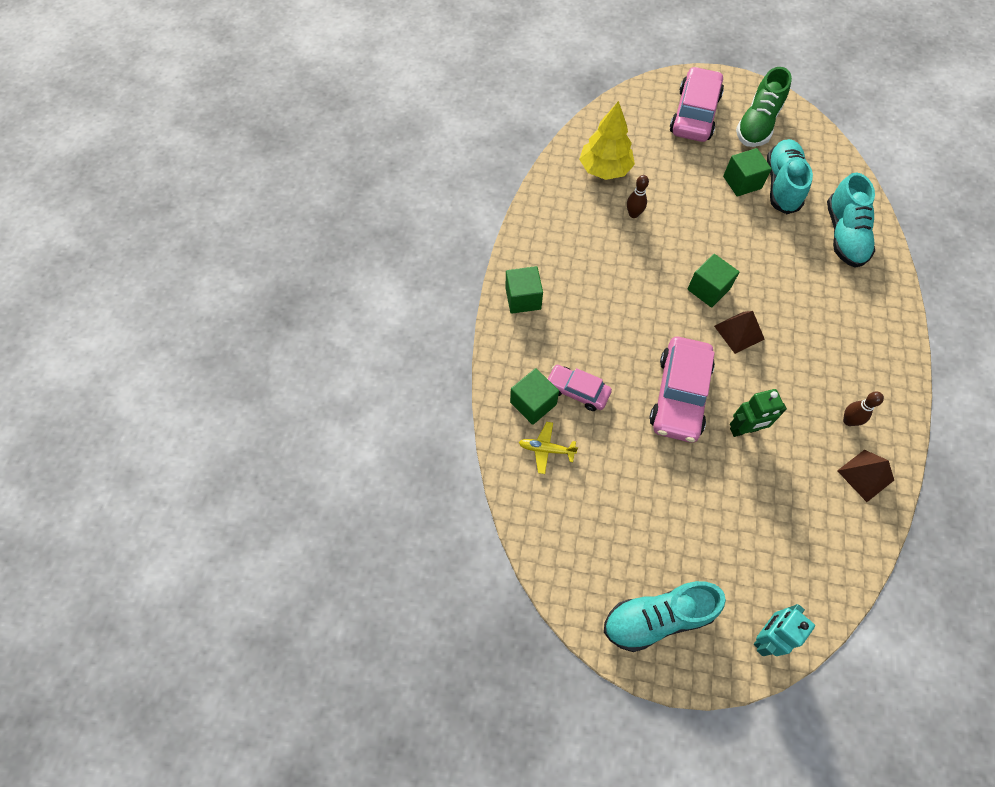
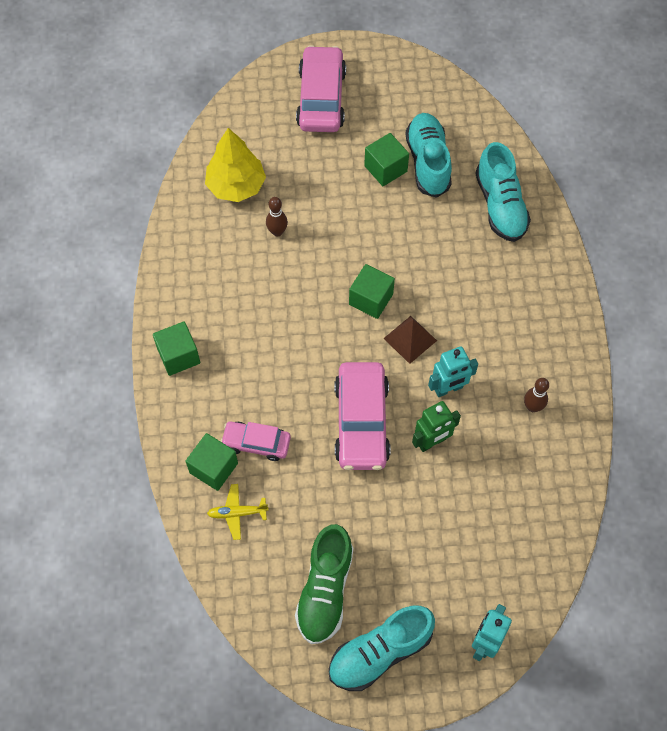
camera: 15 degrees left, 0 degrees up
green shoe [736,67,792,147] -> green shoe moved to [295,524,353,644]
brown pyramid [837,450,894,502] -> none
none -> turquoise robot [428,346,478,397]

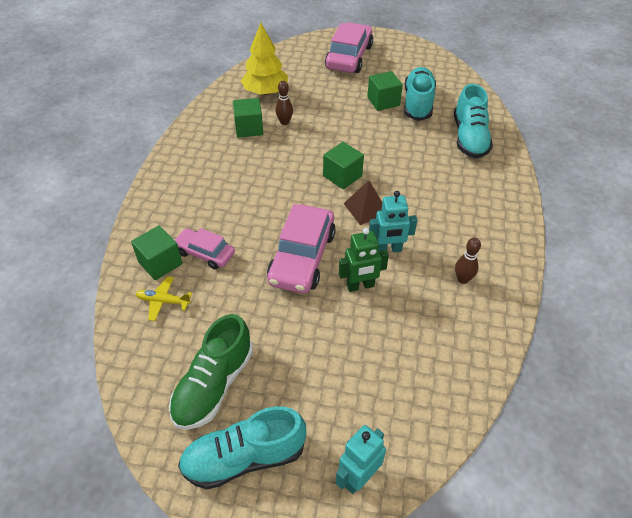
camera: 15 degrees right, 15 degrees down
green cube [153,321,200,376] -> green cube moved to [233,98,263,138]

